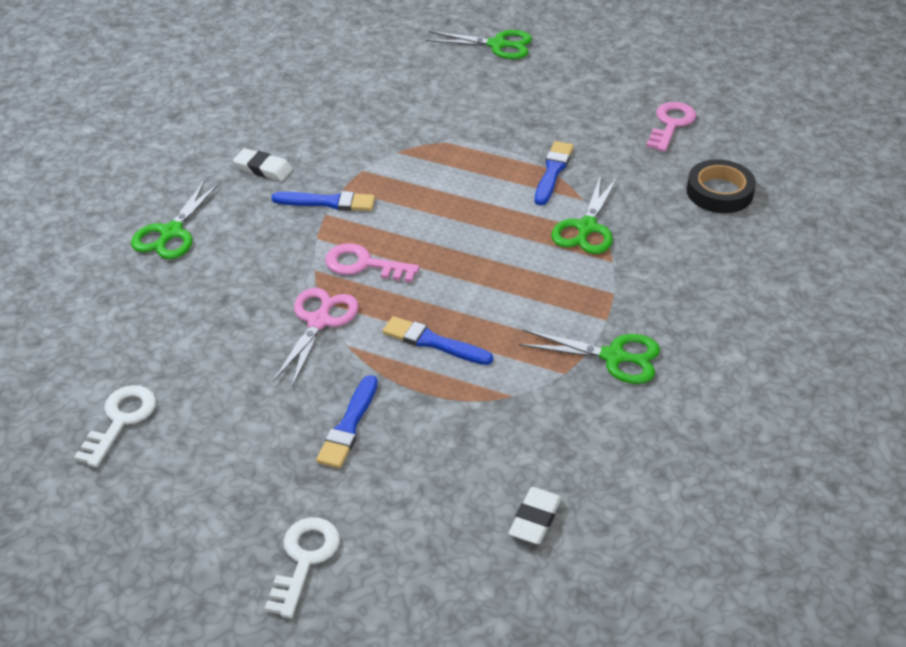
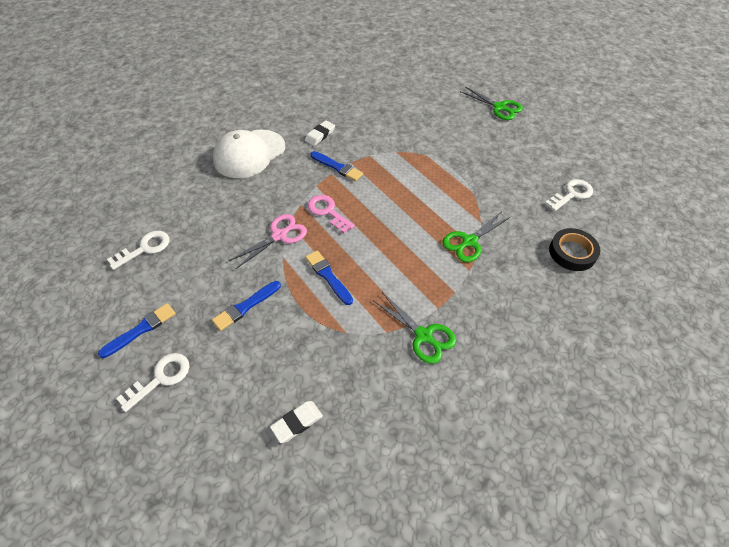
camera: 30 degrees right, 10 degrees up
green scissors [131,180,220,259] -> white cap [213,130,285,178]
white eraser [233,148,293,181] -> white eraser turned 75 degrees clockwise [305,120,335,146]
blue brush [535,141,574,206] -> blue brush moved to [98,303,176,358]
pink key [646,102,696,152] -> white key [545,179,593,211]

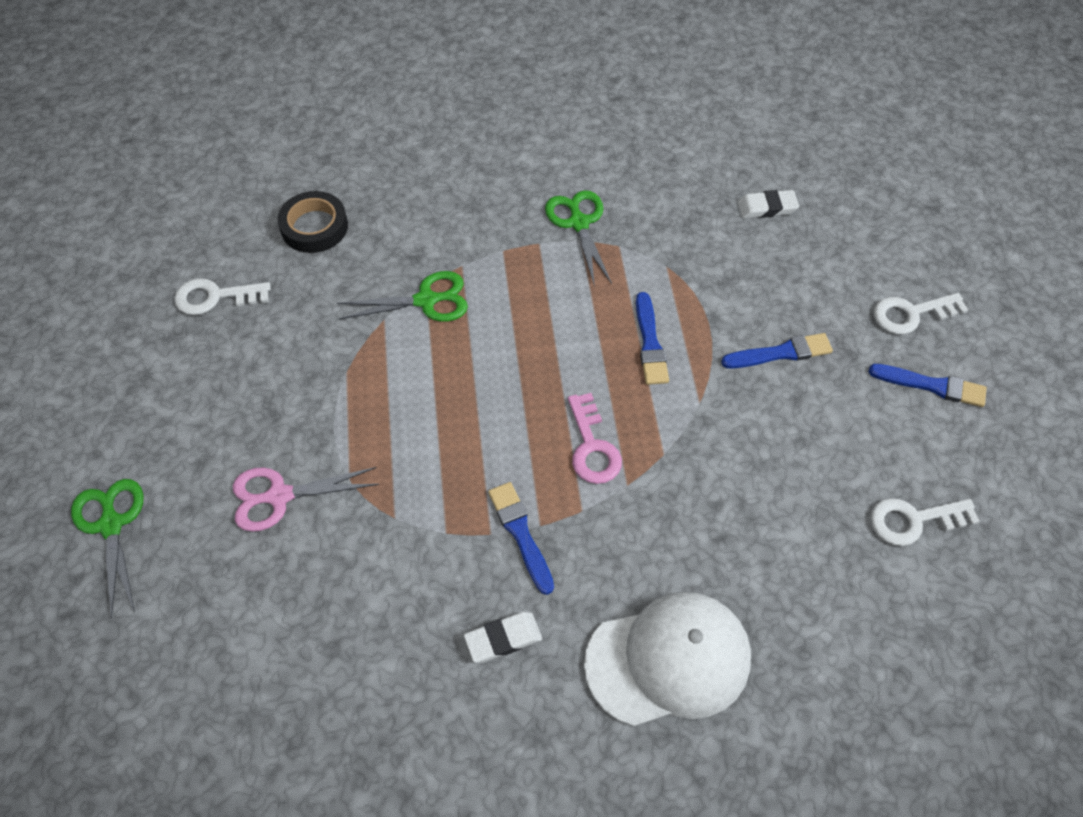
camera: 150 degrees left, 5 degrees up
blue brush [98,303,176,358] -> blue brush turned 150 degrees counterclockwise [869,364,987,407]
pink scissors [229,214,307,269] -> pink scissors moved to [232,467,379,532]

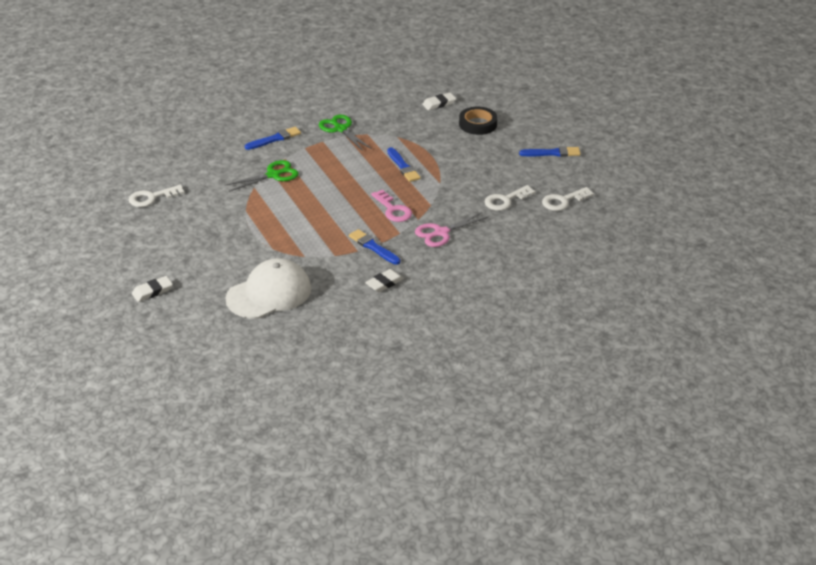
camera: 20 degrees left, 20 degrees down
green scissors [71,479,144,619] -> white eraser [132,276,173,302]
pink scissors [232,467,379,532] -> pink scissors moved to [415,212,488,247]
black tape [277,191,348,253] -> black tape moved to [459,107,498,135]
white cap [584,592,751,727] -> white cap moved to [225,258,311,319]
blue brush [721,333,833,369] -> blue brush moved to [245,127,301,150]
white key [874,293,968,334] -> white key moved to [485,185,535,211]

